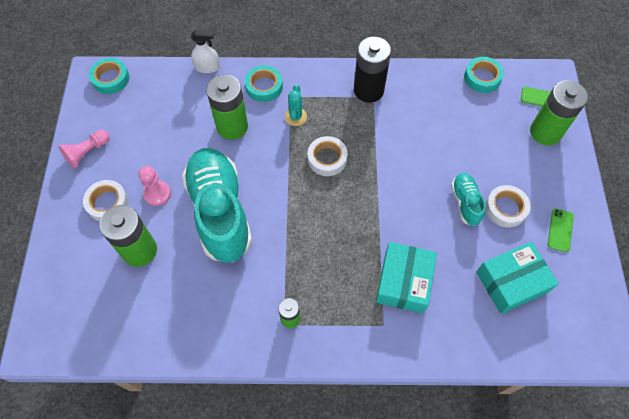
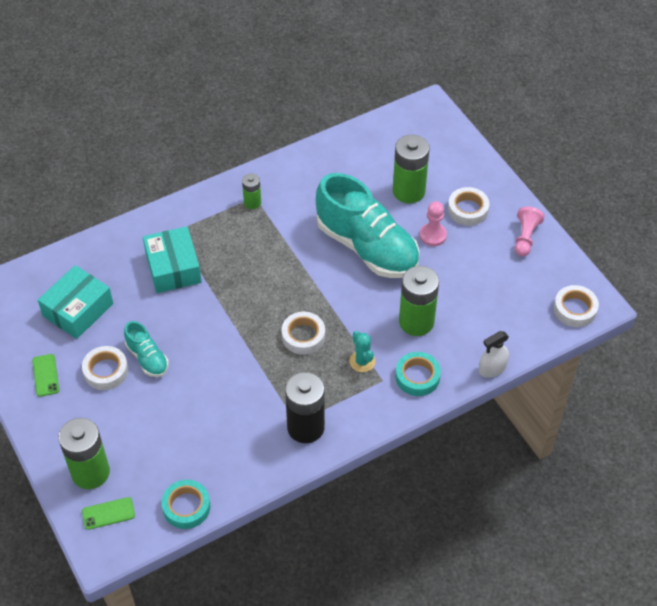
camera: 150 degrees right, 10 degrees down
turquoise tape [89,58,129,94] -> white tape [554,285,599,327]

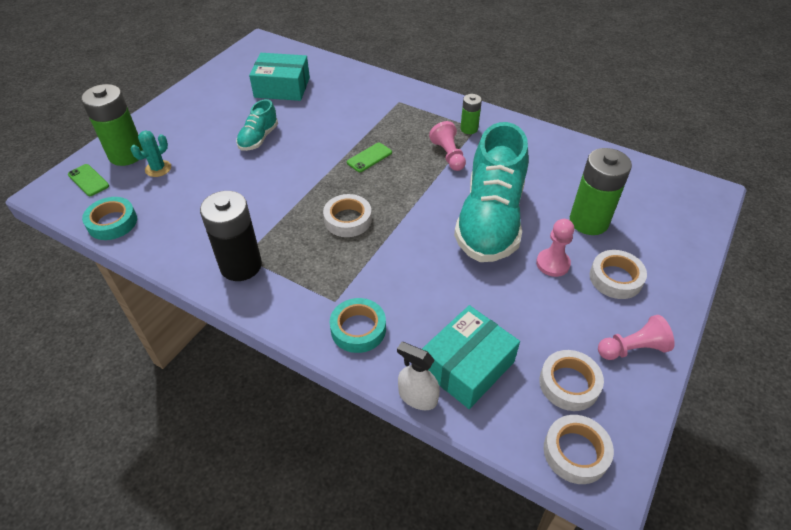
camera: 60 degrees right, 5 degrees down
green phone [32,354,59,397] -> green phone moved to [347,143,392,172]
white tape [82,346,128,390] -> white tape moved to [539,350,604,411]
turquoise box [143,227,202,293] -> turquoise box moved to [422,305,520,409]
turquoise cactus [350,331,375,372] -> turquoise cactus moved to [131,130,171,177]
green battery [399,266,439,336] -> none
none -> pink pawn [429,121,466,171]

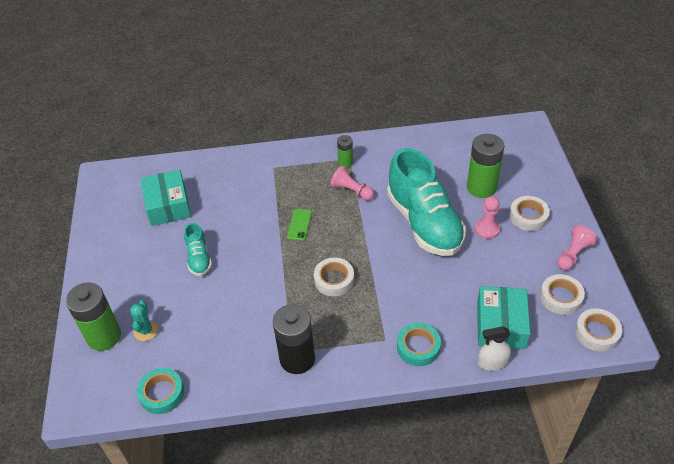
camera: 35 degrees left, 0 degrees up
green phone [68,164,109,196] -> none
turquoise box [249,53,310,101] -> turquoise box turned 75 degrees counterclockwise [141,169,191,226]

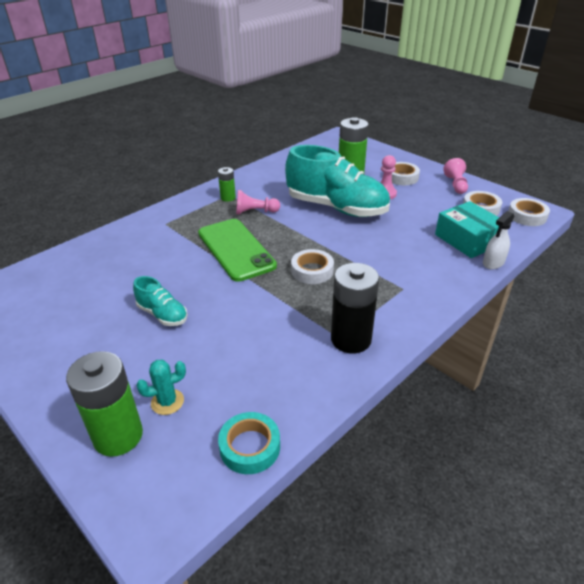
camera: 40 degrees left, 10 degrees down
turquoise cactus [130,300,158,341] -> turquoise cactus turned 75 degrees counterclockwise [136,360,186,415]
turquoise box [141,169,191,226] -> none
green phone [287,209,312,241] -> green phone [198,219,277,282], size x2.31
turquoise tape [397,323,441,366] -> none

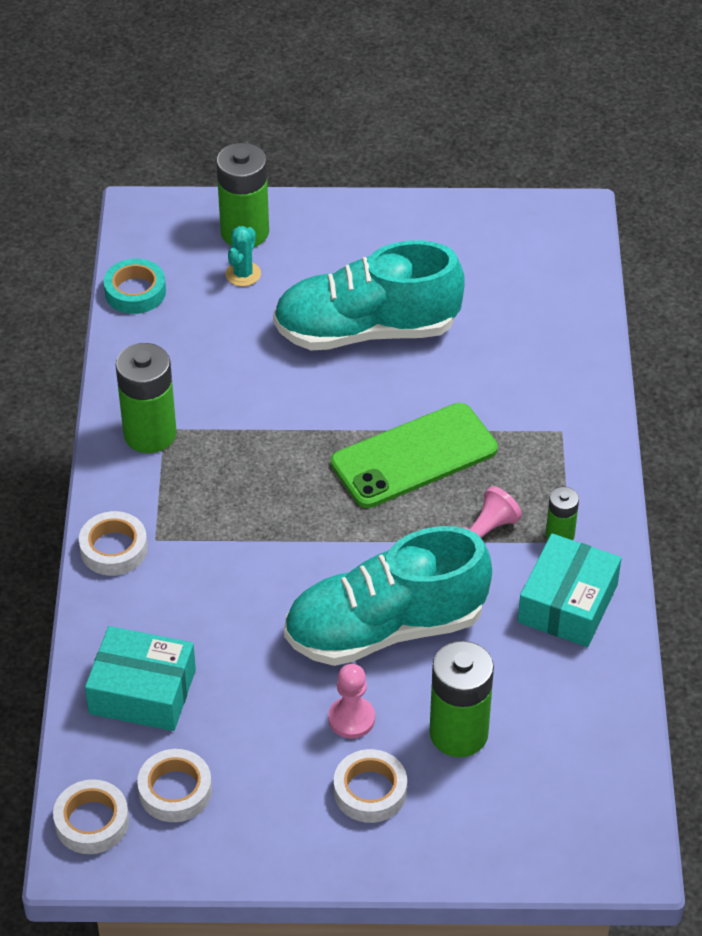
camera: 135 degrees right, 10 degrees up
turquoise shoe [133,276,188,326] -> turquoise shoe [273,240,465,350], size x2.16
green phone [198,219,277,282] -> green phone turned 45 degrees counterclockwise [331,403,498,508]
white tape [291,249,334,284] -> white tape moved to [79,511,148,576]
black battery [331,263,379,354] -> green battery [116,343,177,453]
pink pawn [443,158,468,194] -> none
white spray bottle [483,211,514,269] -> none
none -> turquoise box [518,533,622,647]

